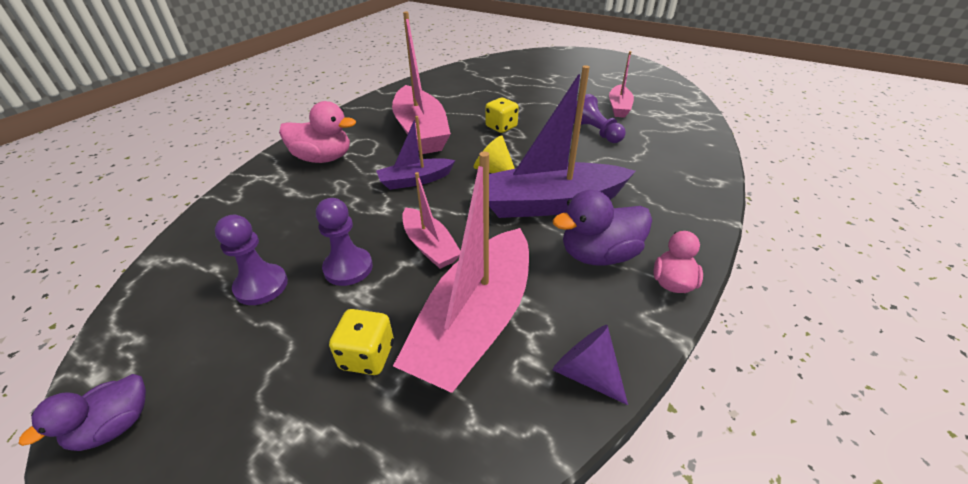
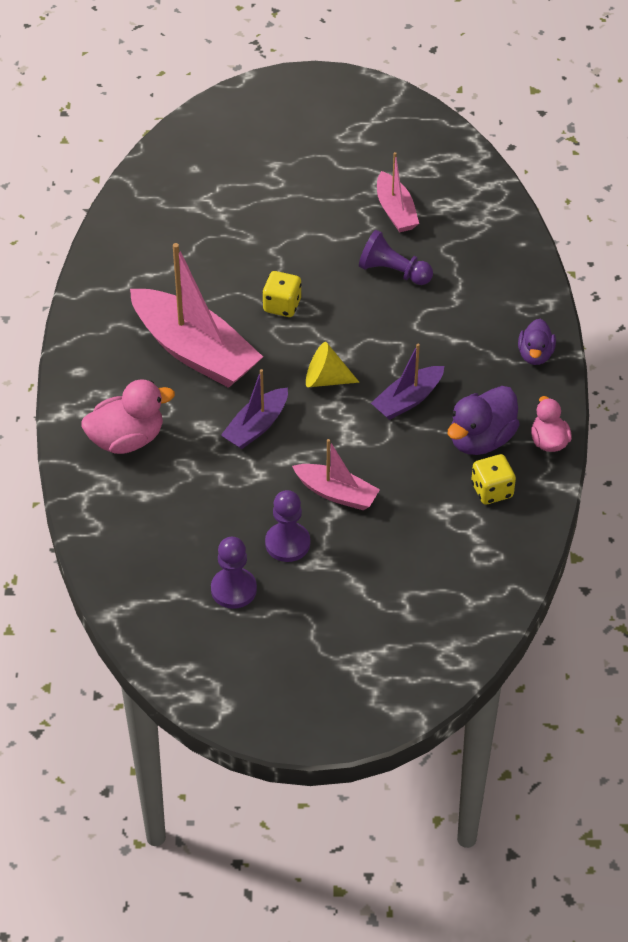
camera: 30 degrees left, 10 degrees up
purple duck [19,374,146,451] -> purple duck moved to [518,319,556,365]
yellow dice [329,309,394,375] -> yellow dice moved to [471,454,516,504]
pink boat [393,151,529,393] -> none
purple boat [489,65,636,218] -> purple boat [371,344,444,420], size x0.54
purple cone [553,325,628,405] -> none

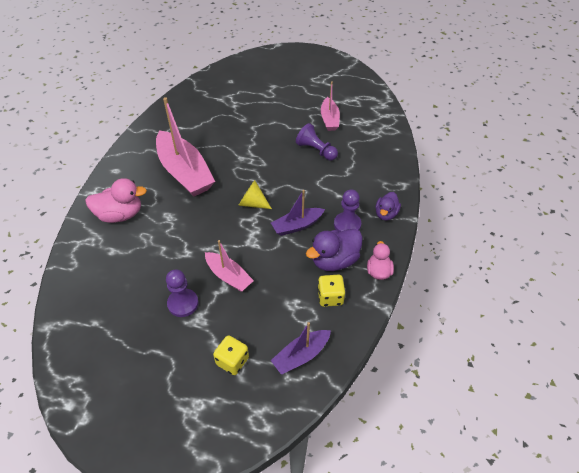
camera: 15 degrees right, 0 degrees up
purple pawn [211,537,257,609] -> purple pawn moved to [334,189,361,232]
purple boat [221,369,288,449] -> purple boat moved to [270,322,331,375]
yellow dice [262,271,302,317] -> yellow dice moved to [213,335,249,375]

